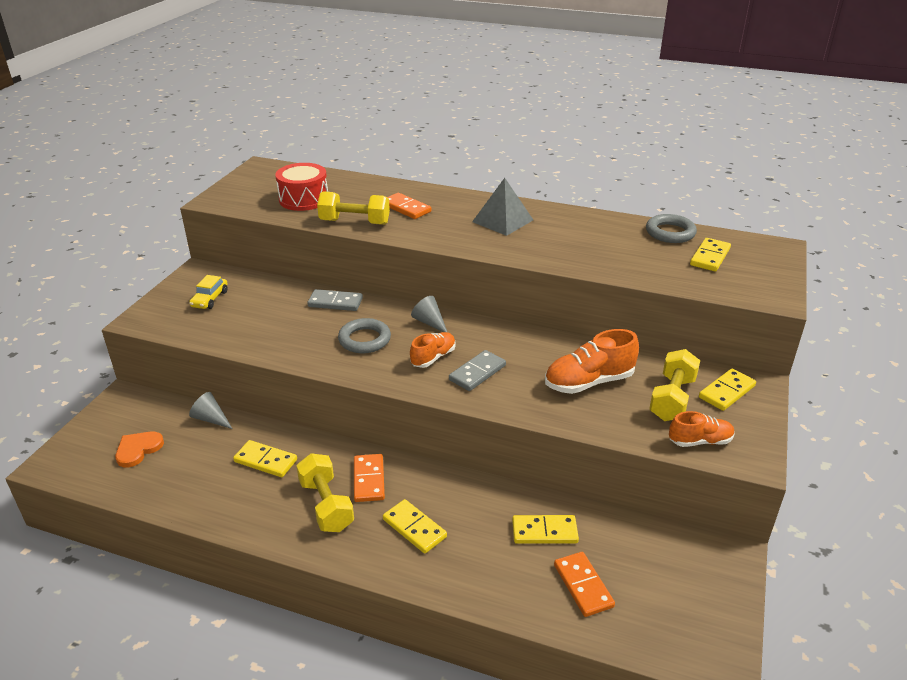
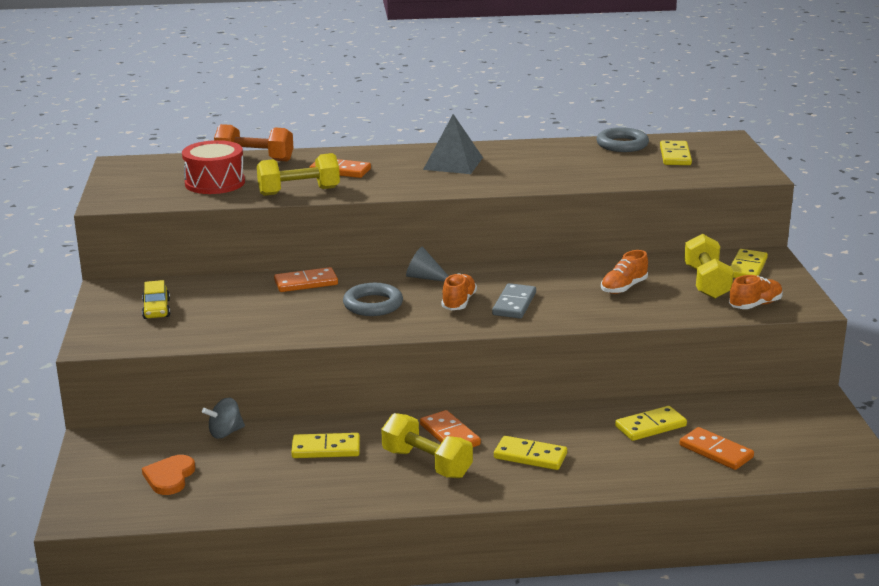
camera: 25 degrees left, 10 degrees down
grey cone [189,392,233,429] -> grey spinning top [202,397,245,439]
grey domino [307,289,363,311] -> orange domino [274,267,338,292]
orange shoe [545,329,639,394] -> orange shoe [601,250,648,294], size x0.62
none -> orange dumbbell [214,124,293,161]

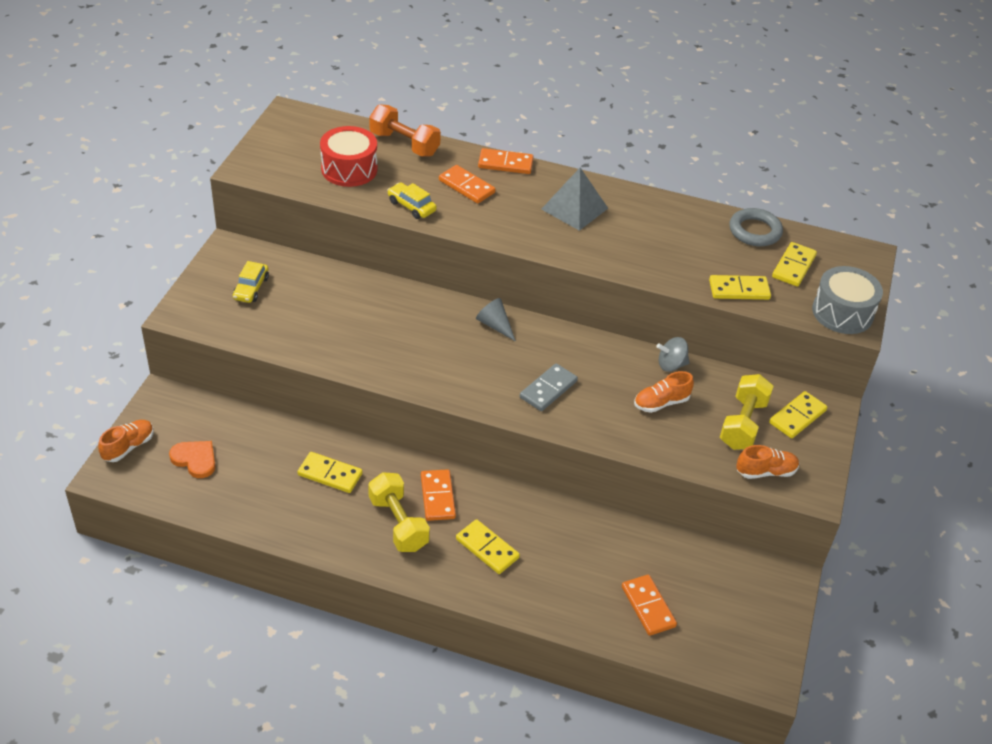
camera: 20 degrees right, 20 degrees up
orange heart [142,455,195,495] -> orange heart turned 90 degrees clockwise [169,441,216,478]
grey spinning top [202,397,245,439] -> grey spinning top moved to [656,337,690,372]
yellow dumbbell [257,153,340,196] -> yellow car [387,183,437,219]
orange domino [274,267,338,292] -> orange domino moved to [478,148,534,174]
grey ring [343,283,403,316] -> none
orange shoe [441,273,477,310] -> orange shoe moved to [98,420,154,462]
yellow domino [615,406,687,441] -> yellow domino moved to [709,275,771,300]
none -> grey drum [812,266,883,334]

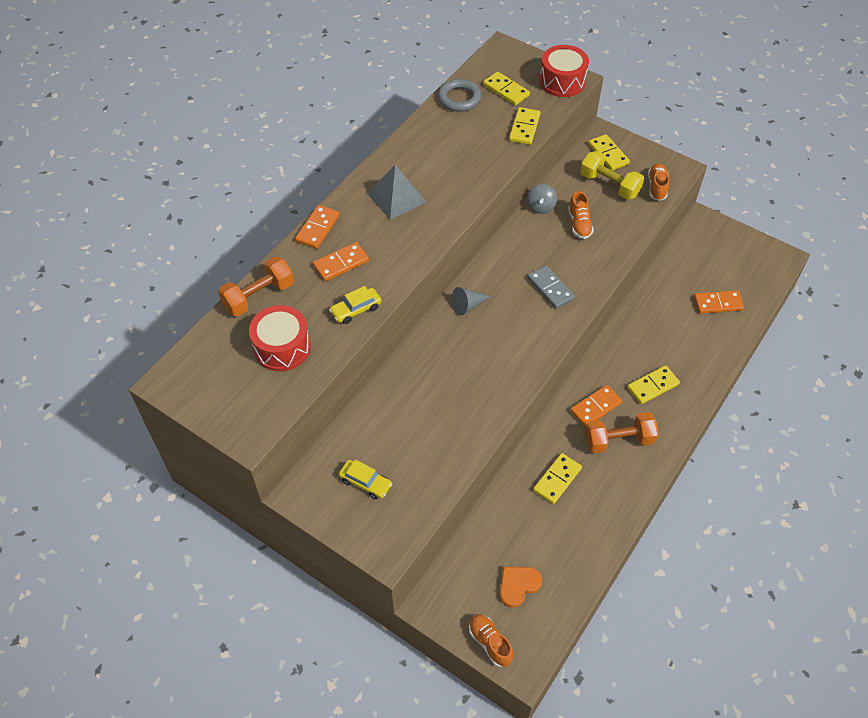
camera: 70 degrees left, 10 degrees up
yellow dumbbell [368,472,430,552] -> orange dumbbell [585,412,659,453]
orange domino [421,469,456,521] -> orange domino turned 45 degrees counterclockwise [570,385,622,427]
grey drum [812,266,883,334] -> red drum [540,45,589,97]

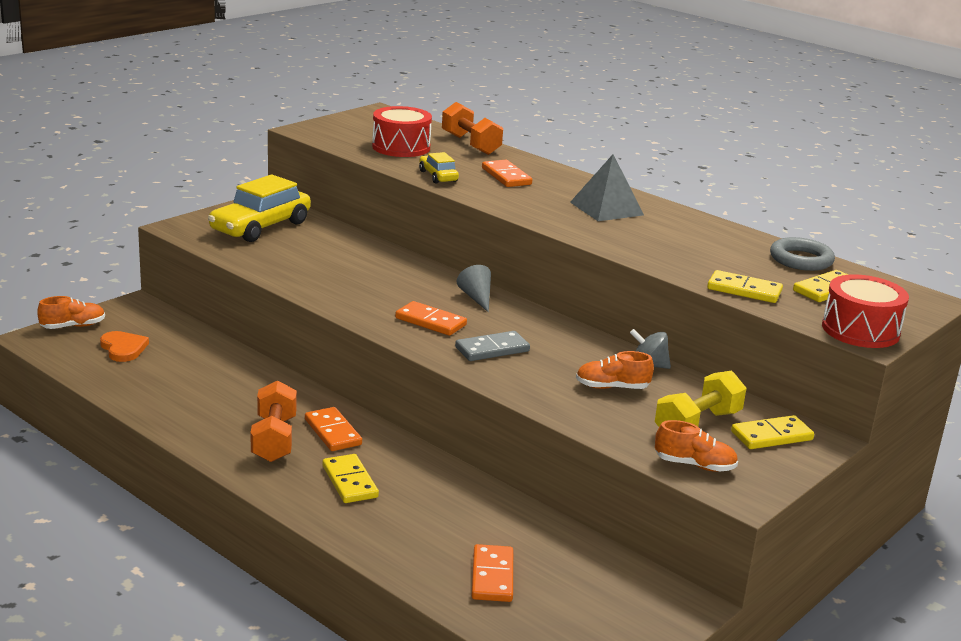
camera: 95 degrees right, 30 degrees down
orange domino [295,205,340,249] -> orange domino moved to [395,301,467,336]
yellow car [339,460,392,499] -> yellow car [208,174,311,242], size x1.98
yellow domino [533,453,582,504] -> none

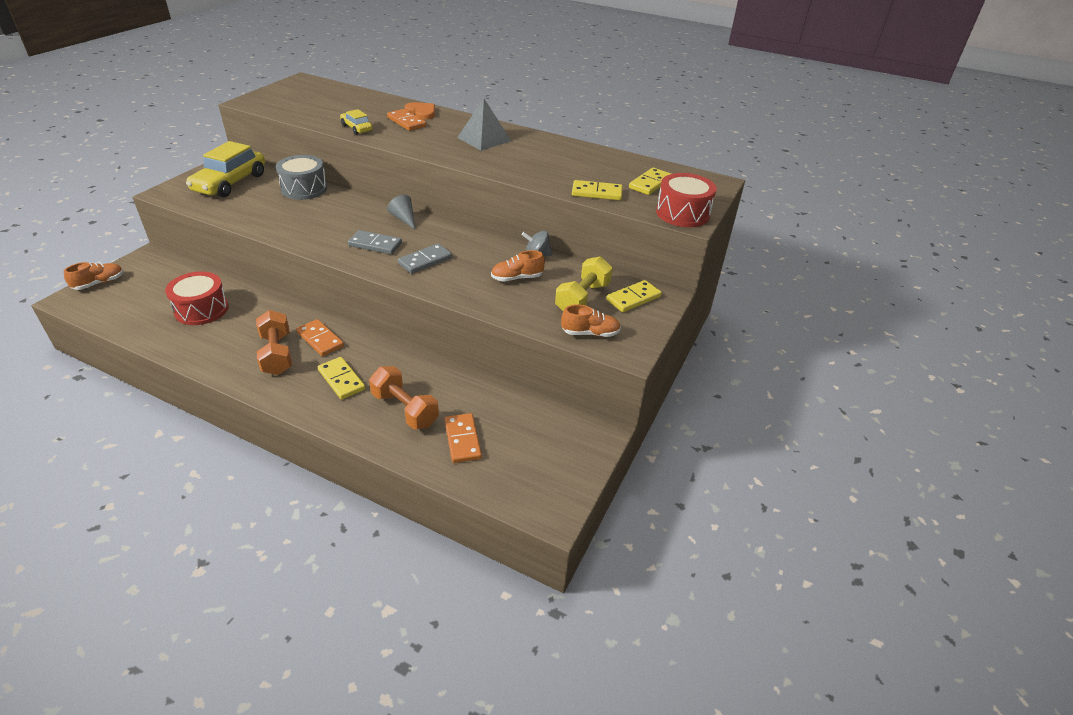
camera: 15 degrees left, 15 degrees up
orange heart [100,331,149,362] -> orange heart moved to [405,102,435,119]
red drum [372,106,432,157] -> red drum moved to [165,272,229,325]
orange domino [395,301,467,336] -> grey domino [348,230,402,254]
orange dumbbell [442,102,503,155] -> orange dumbbell moved to [369,366,439,429]
grey ring [770,237,835,271] -> none
none -> grey drum [276,155,327,200]

